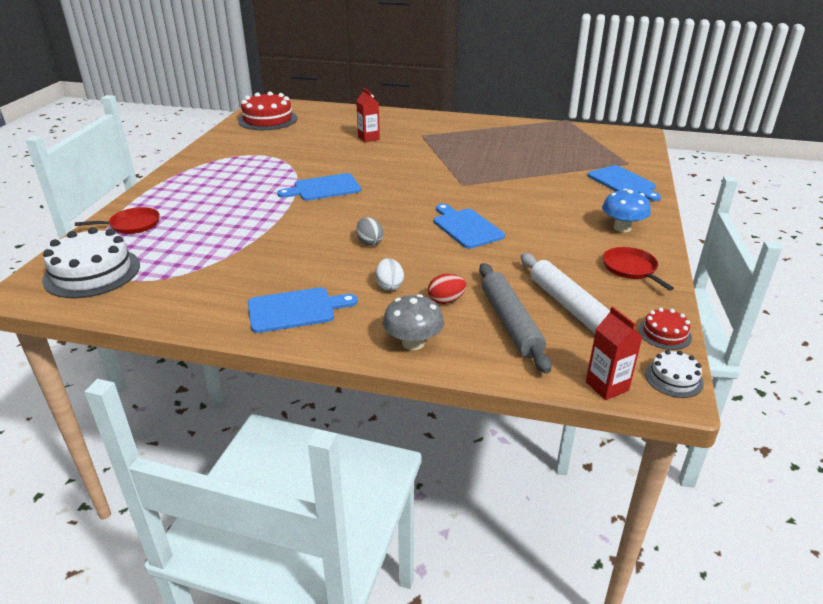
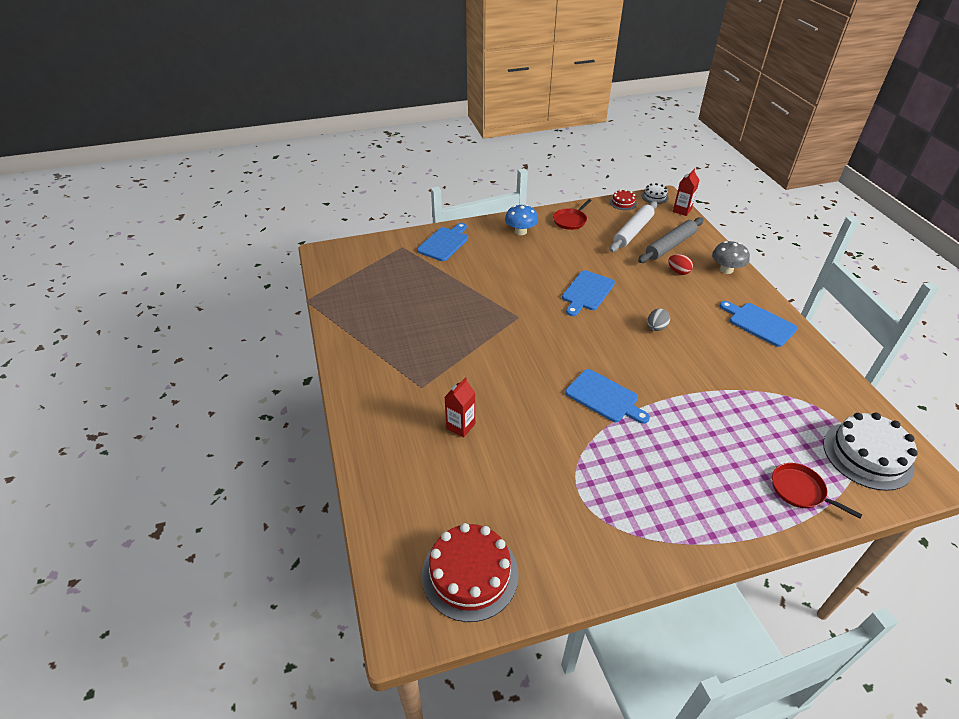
camera: 120 degrees left, 10 degrees up
white egg [375,258,404,291] -> none

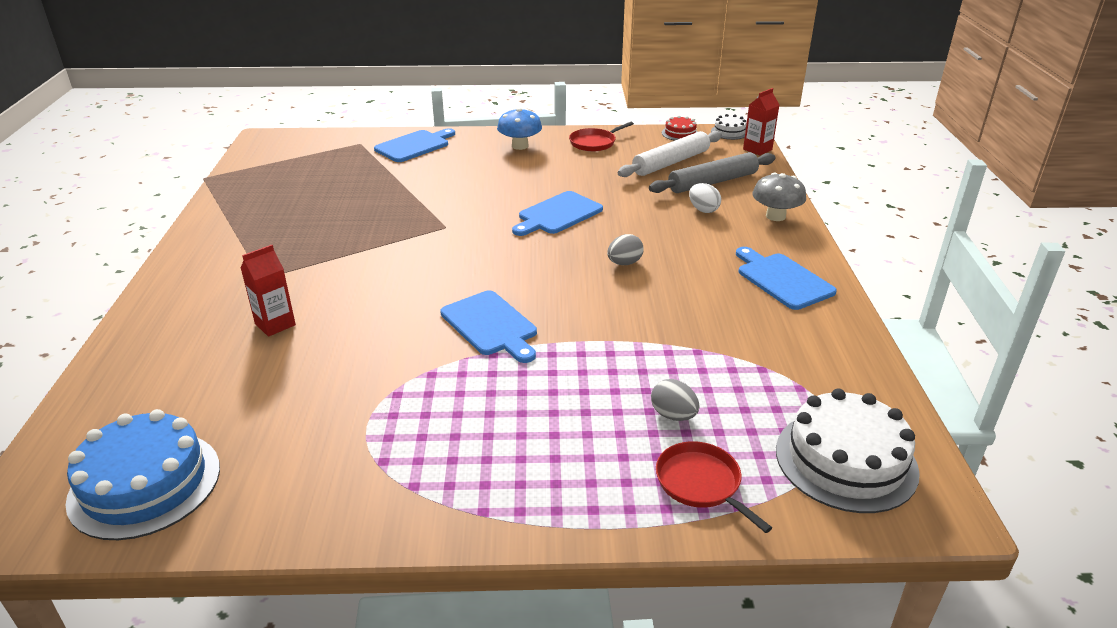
camera: 15 degrees right, 10 degrees down
red cake [422,523,519,622] -> blue cake [65,409,220,540]
red egg [668,254,693,275] -> white egg [689,183,721,213]
none -> grey egg [651,379,700,421]

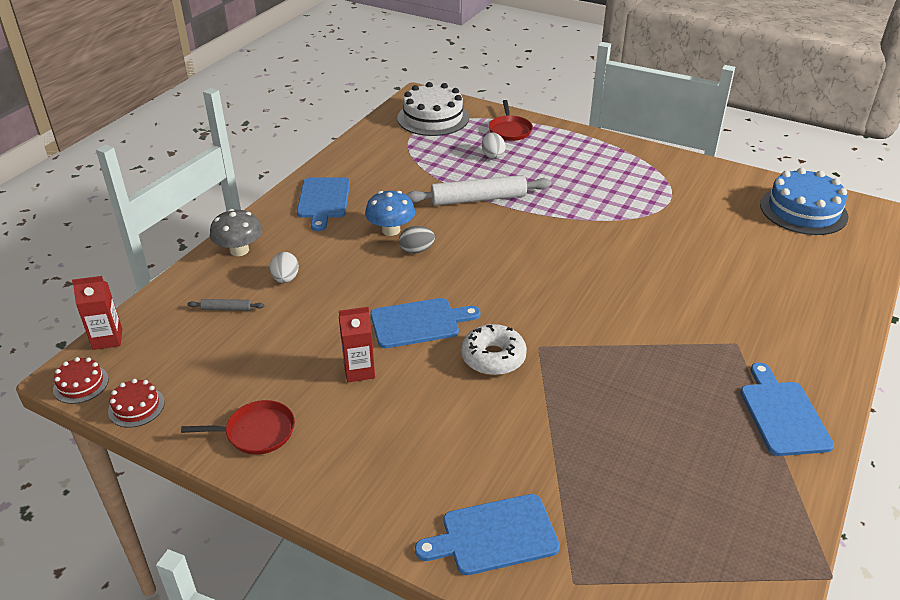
camera: 150 degrees left, 5 degrees up
red carton [241,245,296,337] -> red carton moved to [339,307,375,382]
blue cutting board [440,290,537,363] -> blue cutting board moved to [740,363,834,456]
blue mushroom [497,108,542,150] -> blue mushroom moved to [365,191,415,236]
white rolling pin [618,131,722,177] -> white rolling pin moved to [406,175,552,206]
grey rolling pin [649,152,776,193] -> grey rolling pin [187,299,265,311], size x0.44
grey egg [651,379,700,421] -> white egg [482,132,506,159]
white cake [711,114,746,140] -> red cake [53,357,109,404]
none -> white donut [461,324,527,375]

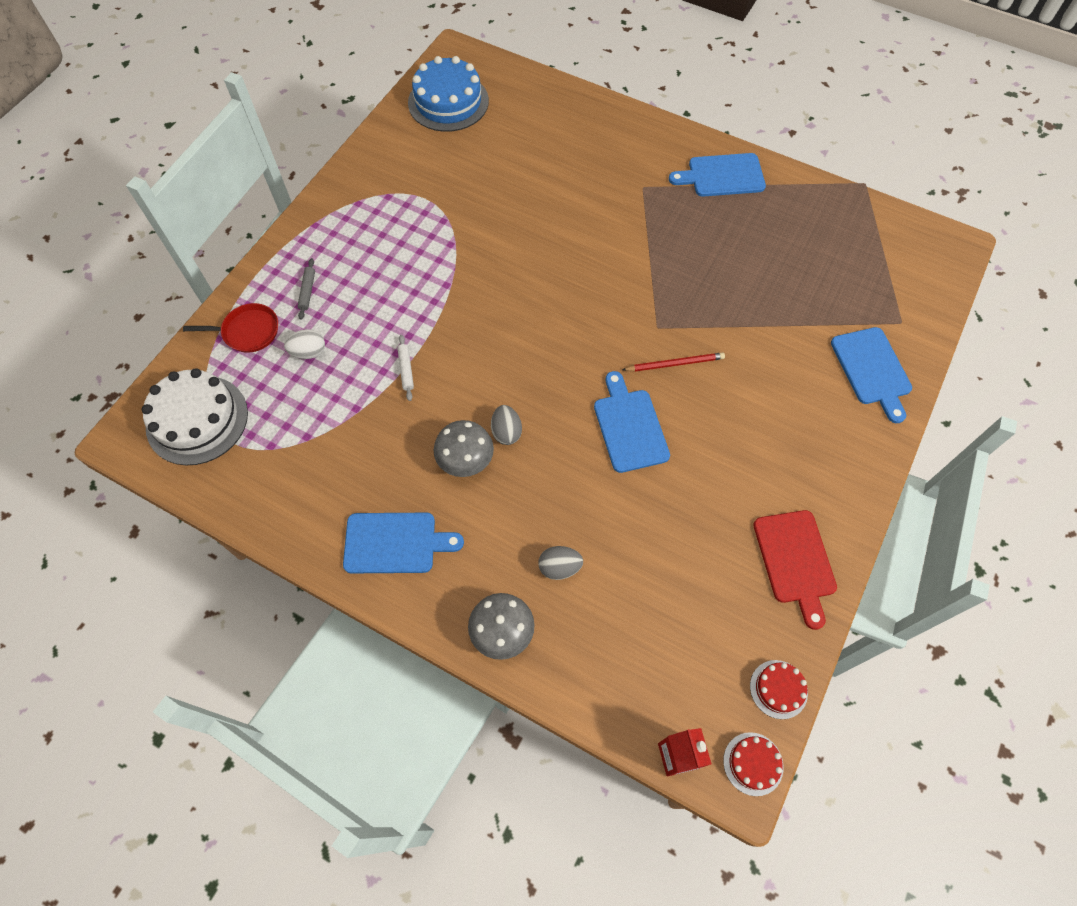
camera: 90 degrees left, 25 degrees up
red pan [181,400,295,455] -> red cutting board [753,510,837,630]
grey rolling pin [187,299,265,311] -> grey rolling pin moved to [298,258,315,320]
white egg [270,252,299,283] -> grey egg [538,546,583,580]
red carton [339,307,375,382] -> none
blue mushroom [365,191,415,236] -> grey mushroom [434,420,494,477]
white rolling pin [406,175,552,206] -> white rolling pin [397,335,414,401], size x0.44
white donut [461,324,527,375] -> red pencil [622,352,725,372]

